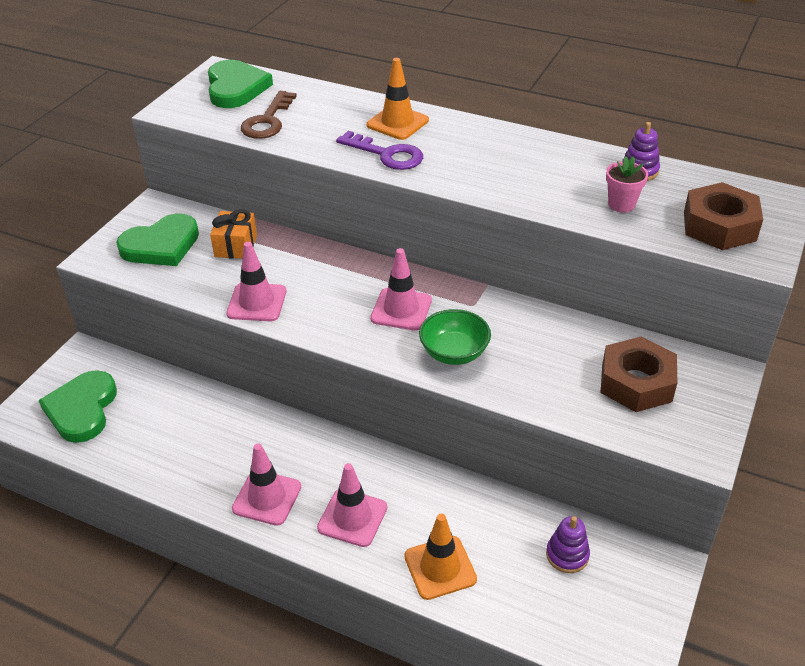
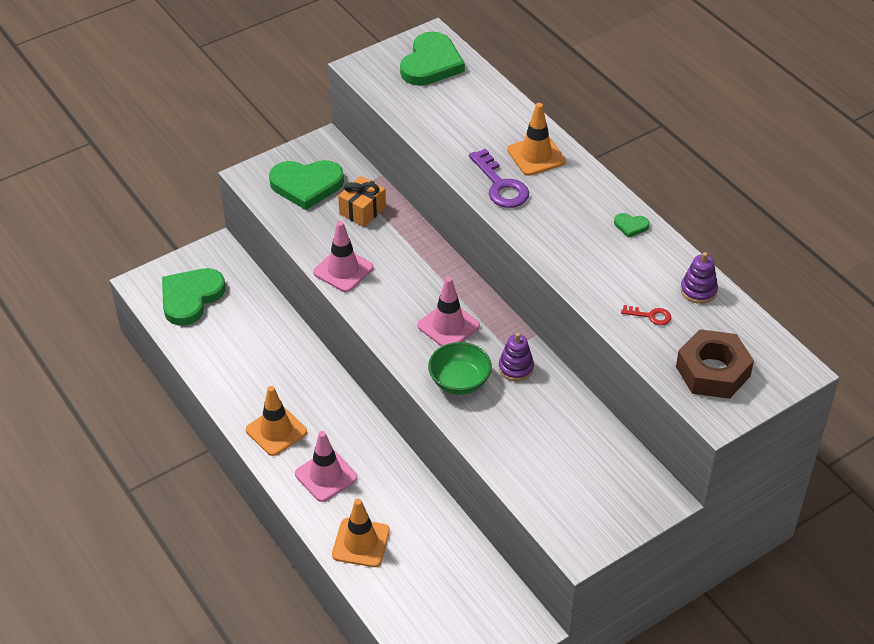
camera: 30 degrees right, 5 degrees up
pink traffic cone [232,443,301,526] -> orange traffic cone [246,386,307,456]
brown key [241,91,297,139] -> none
purple stacking toy [546,516,590,573] -> purple stacking toy moved to [499,333,534,381]
brown nut [601,336,677,412] -> none
pink flower pot [606,156,648,213] -> red key [621,305,671,325]
none -> green heart [614,213,649,238]

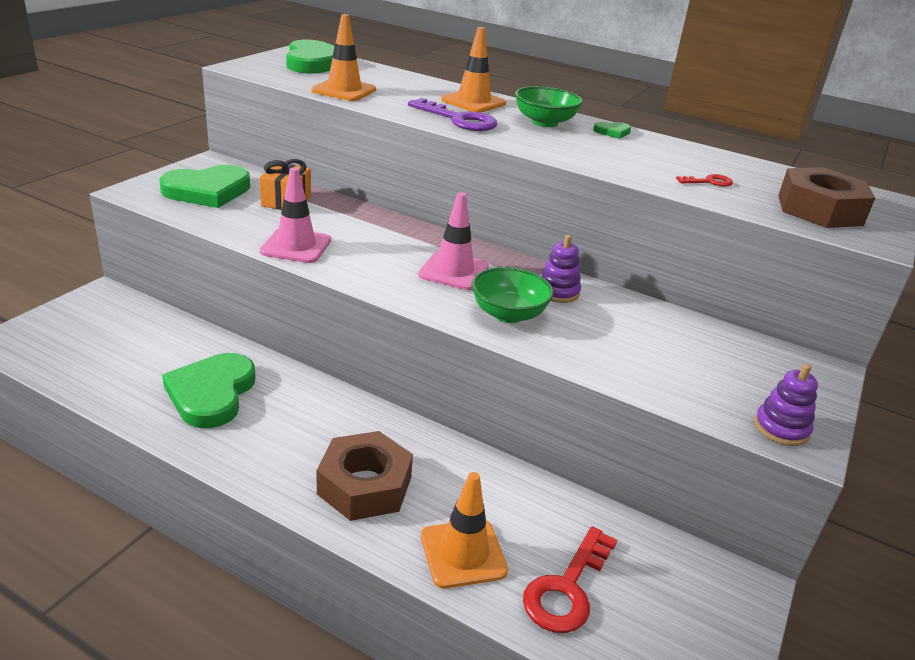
camera: 30 degrees left, 15 degrees down
green heart [162,268,226,326] -> green heart moved to [162,353,256,428]
orange traffic cone [246,386,307,456] -> orange traffic cone moved to [312,14,376,101]
pink traffic cone [295,431,358,502] -> brown nut [316,431,413,521]
purple stacking toy [681,252,718,304] -> purple stacking toy moved to [754,364,818,446]
none -> green bowl [515,86,583,127]
none -> red key [523,526,617,633]

